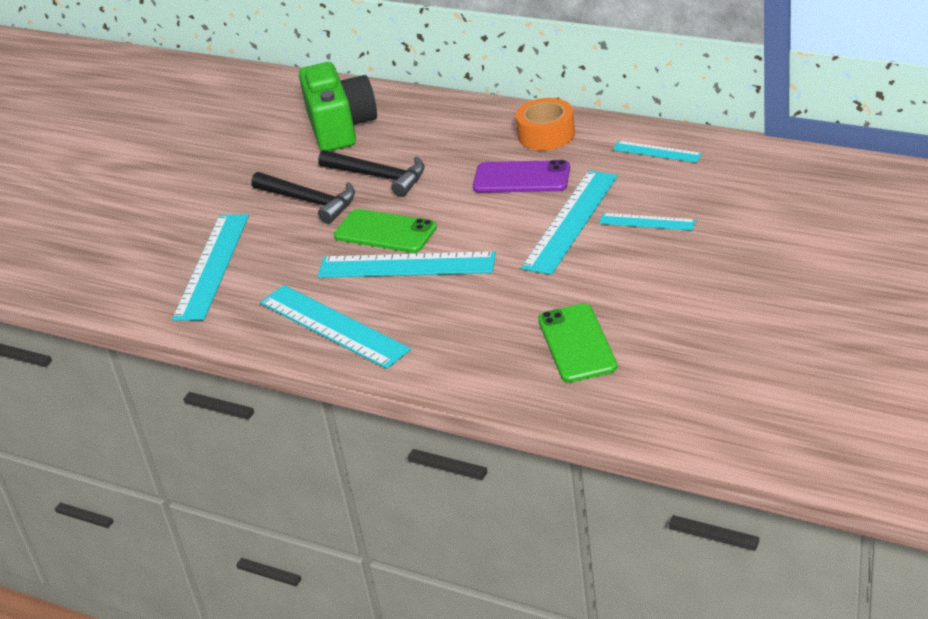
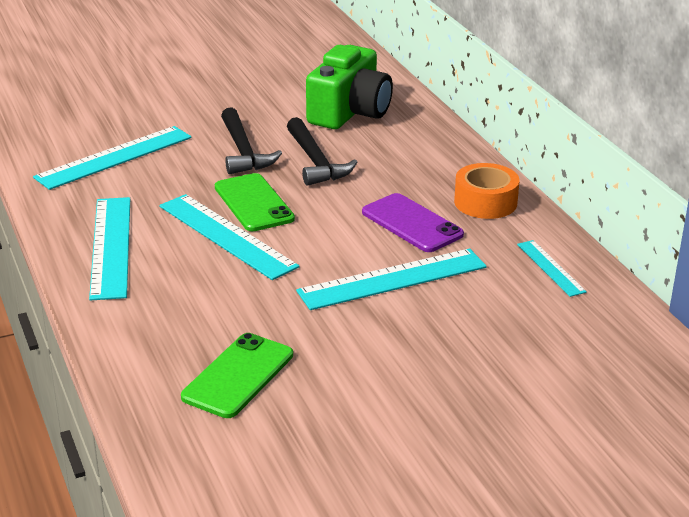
camera: 35 degrees right, 5 degrees down
turquoise ruler [599,213,696,231] -> none

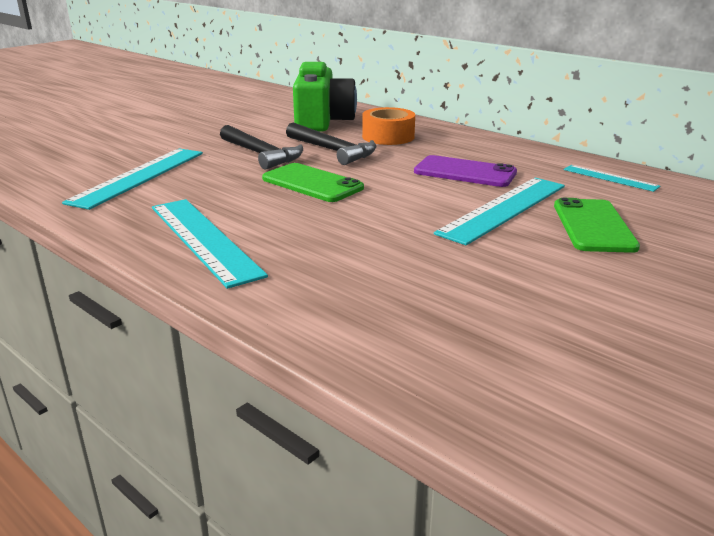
camera: 25 degrees left, 5 degrees down
turquoise ruler [159,194,300,280] -> none
green phone [181,333,293,418] -> green phone moved to [554,198,640,253]
orange tape [454,163,519,219] -> orange tape moved to [362,107,415,145]

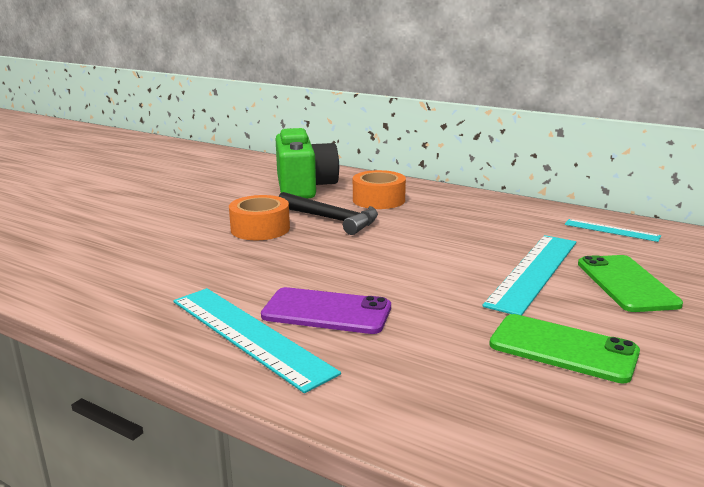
camera: 10 degrees left, 5 degrees down
turquoise ruler [62,148,203,210] -> none
black hammer [220,125,303,170] -> orange tape [229,195,290,240]
green phone [262,163,364,202] -> green phone moved to [489,314,640,383]
purple phone [414,155,517,187] -> purple phone moved to [261,287,391,334]

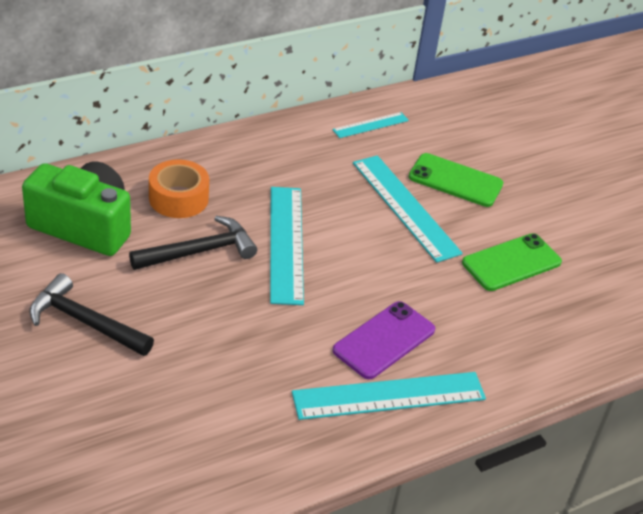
camera: 65 degrees left, 20 degrees up
orange tape [229,195,290,240] -> none
none -> black hammer [29,273,154,356]
none -> turquoise ruler [270,187,304,305]

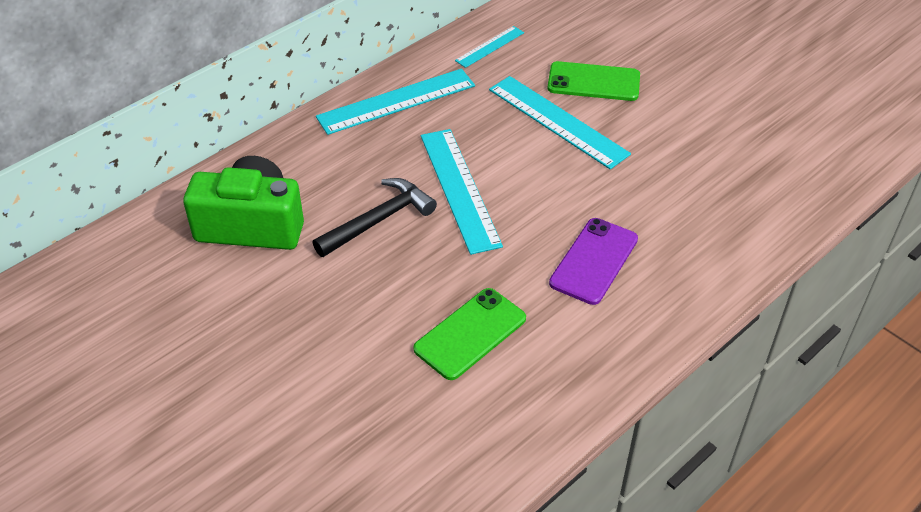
camera: 10 degrees left, 5 degrees up
black hammer [29,273,154,356] -> none
orange tape [149,159,209,218] -> none
turquoise ruler [292,372,486,420] -> turquoise ruler moved to [316,69,475,135]
green phone [462,233,562,291] -> green phone moved to [414,288,526,380]

